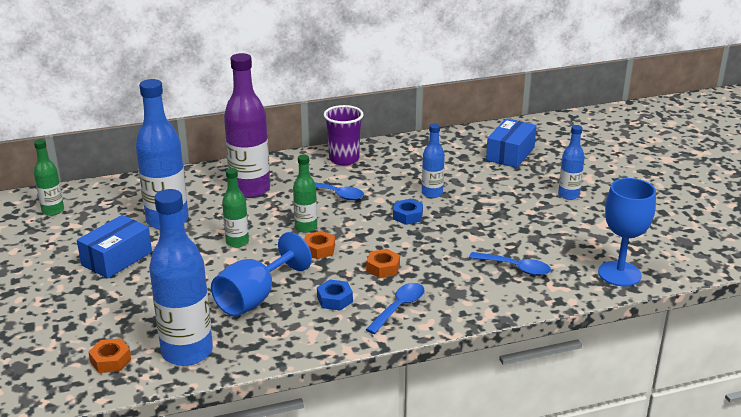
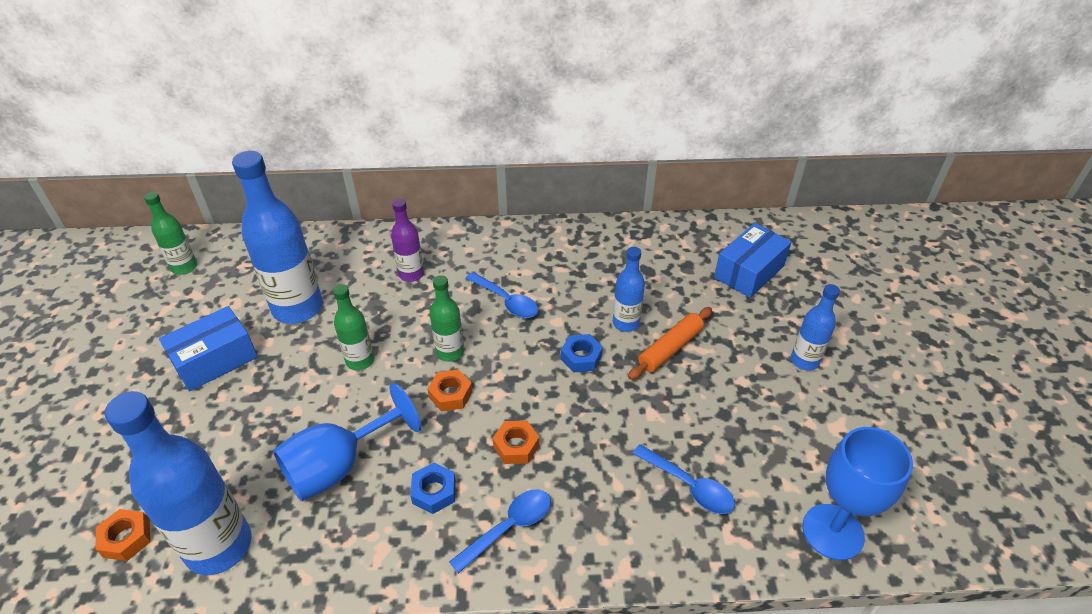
camera: 15 degrees right, 15 degrees up
purple bottle [224,53,270,198] -> purple bottle [391,199,424,282], size x0.53
purple cup [324,105,364,165] -> none
none -> orange rolling pin [628,307,712,380]

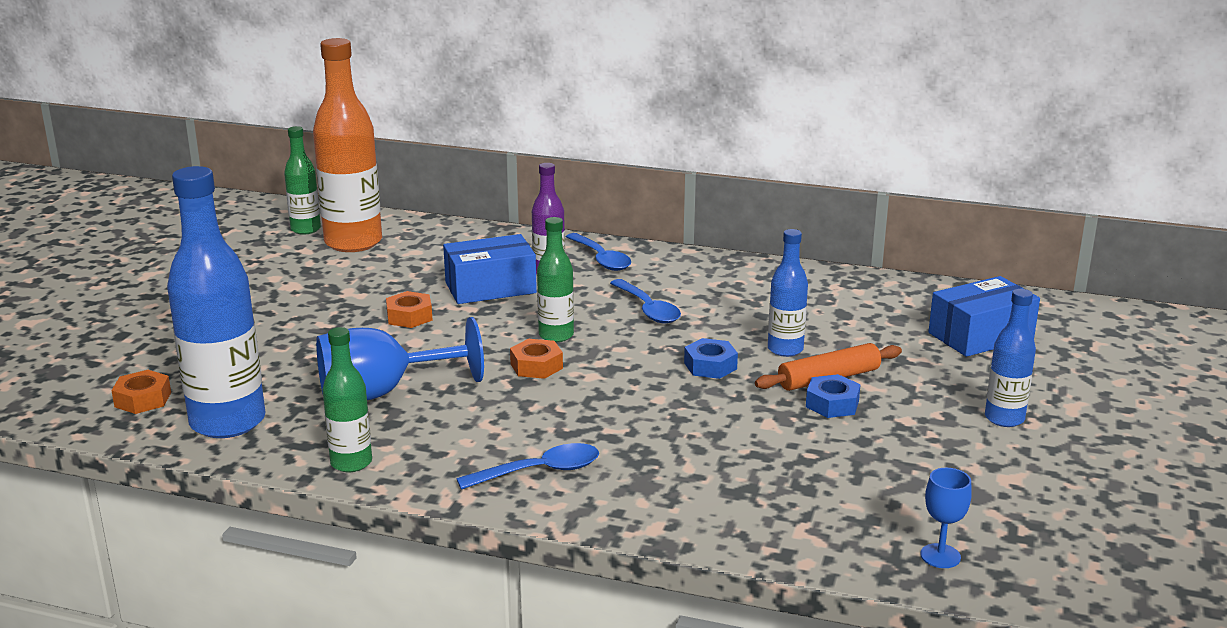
camera: 20 degrees right, 20 degrees down
blue box [159,306,258,392] -> blue box moved to [443,234,537,304]
blue bottle [232,151,323,324] -> none
green bottle [333,284,374,371] -> green bottle moved to [322,327,372,472]
blue nut [410,463,456,514] -> blue nut moved to [806,374,861,418]
orange nut [493,421,539,464] -> orange nut moved to [386,291,433,328]
blue spoon [632,444,735,514] -> blue spoon moved to [566,233,631,271]
blue goblet [803,427,913,560] -> blue goblet [920,468,972,568], size x0.49
none -> orange bottle [313,38,382,252]

